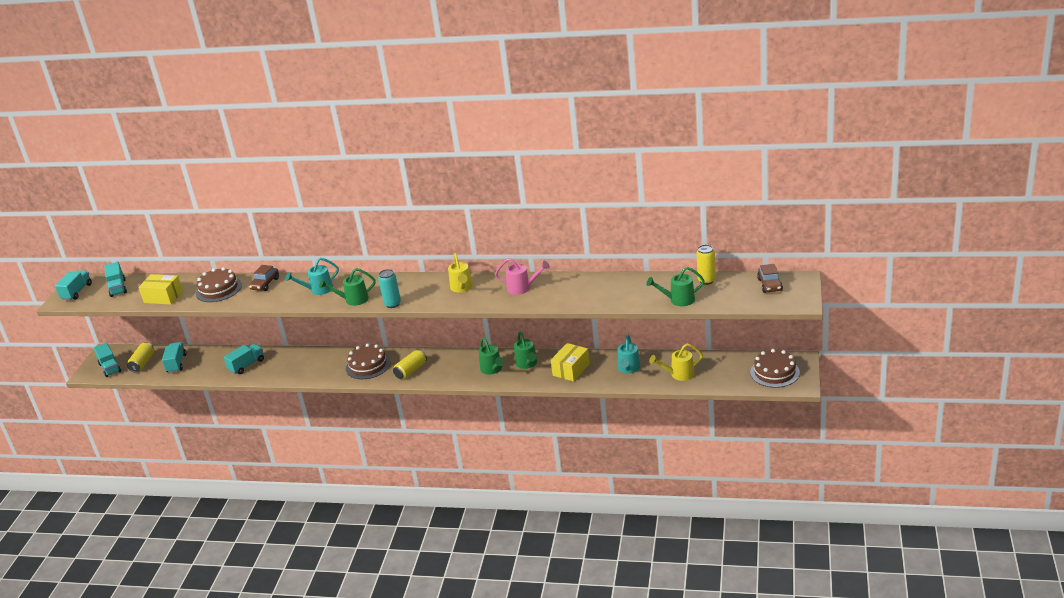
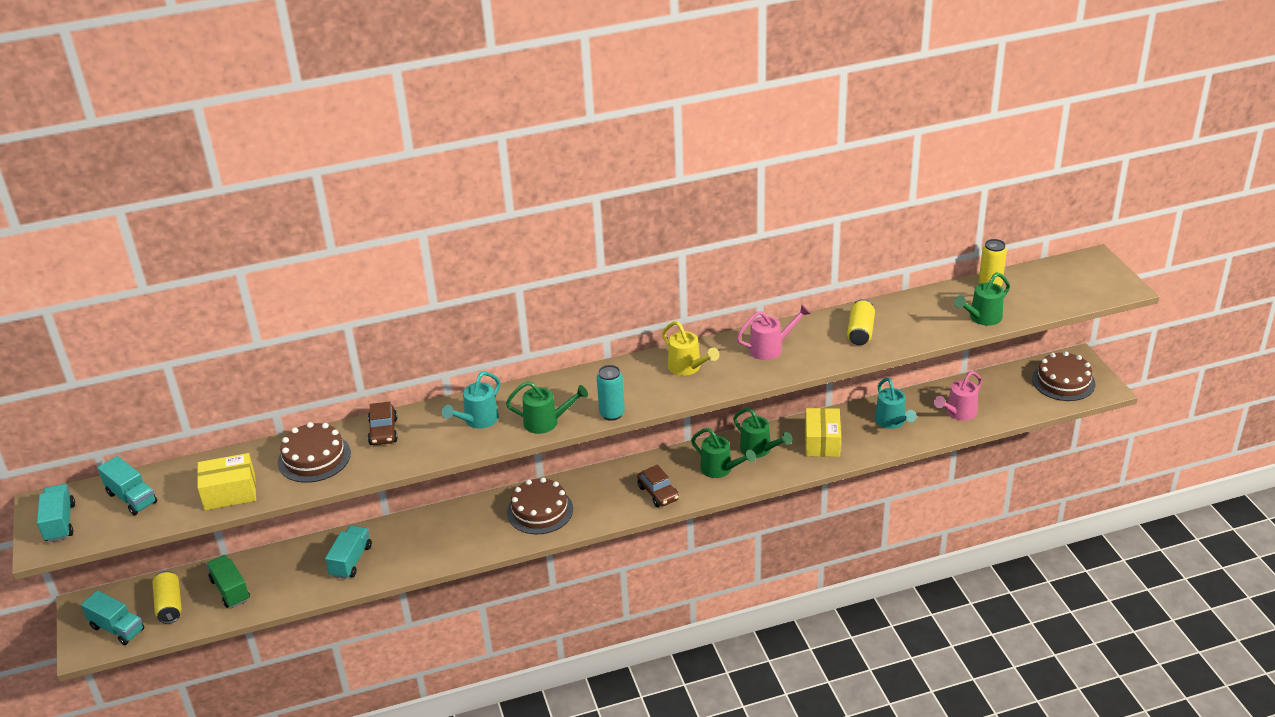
camera: 30 degrees left, 5 degrees up
turquoise truck [162,342,186,373] -> green truck [206,555,250,608]
green watering can [319,268,376,306] -> green watering can turned 135 degrees counterclockwise [506,381,588,434]
yellow can [393,349,427,379] -> yellow can moved to [847,299,875,345]
yellow watering can [649,344,703,381] -> pink watering can [934,371,982,421]
brown car [757,264,783,293] -> brown car moved to [637,465,679,507]

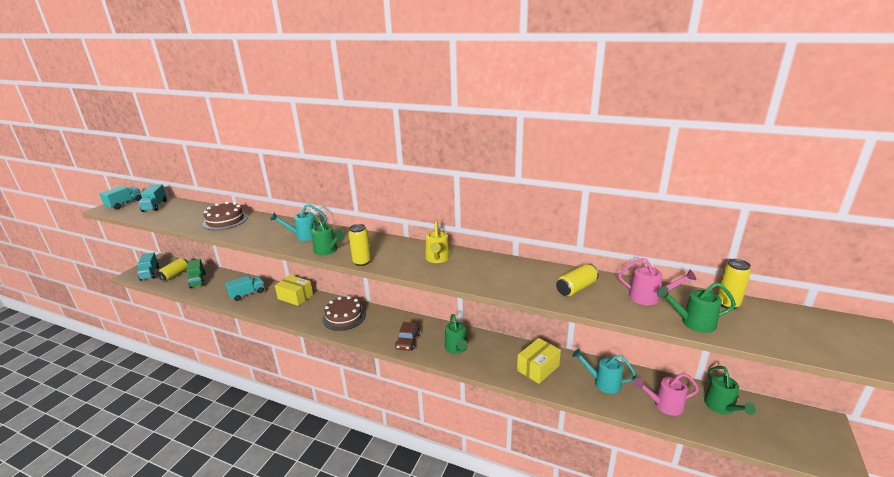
camera: 40 degrees right, 10 degrees down
yellow box [197,453,256,510] -> yellow box moved to [275,275,313,306]
green truck [206,555,250,608] -> green truck turned 150 degrees clockwise [187,259,206,288]
brown car [368,402,398,445] -> none
turquoise can [597,365,625,421] -> yellow can [348,224,371,266]
green watering can [733,408,792,458] -> green watering can moved to [704,366,756,415]
pink watering can [737,305,811,360] -> pink watering can moved to [618,258,696,305]
turquoise watering can [875,378,917,429] -> turquoise watering can turned 90 degrees clockwise [572,349,637,394]
brown cake [1032,351,1095,401] -> none

